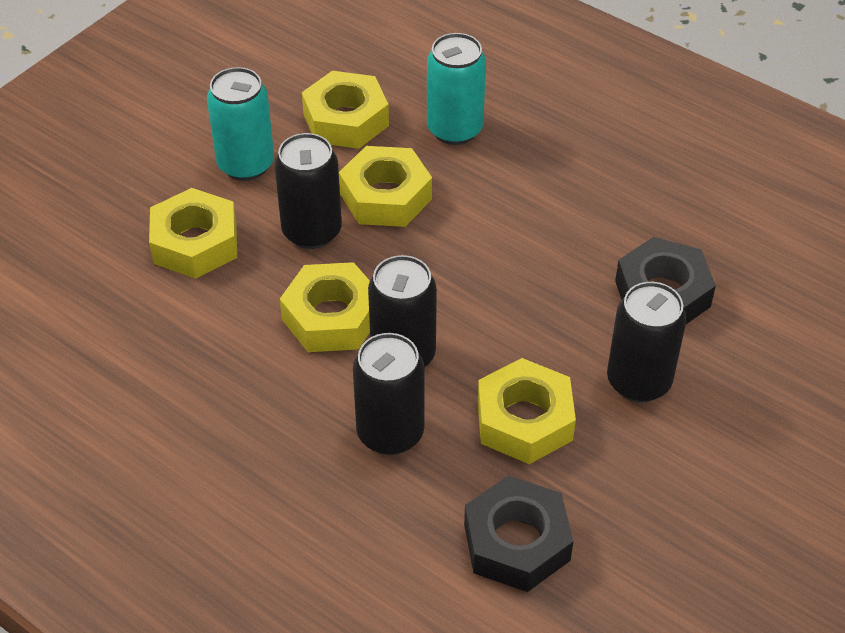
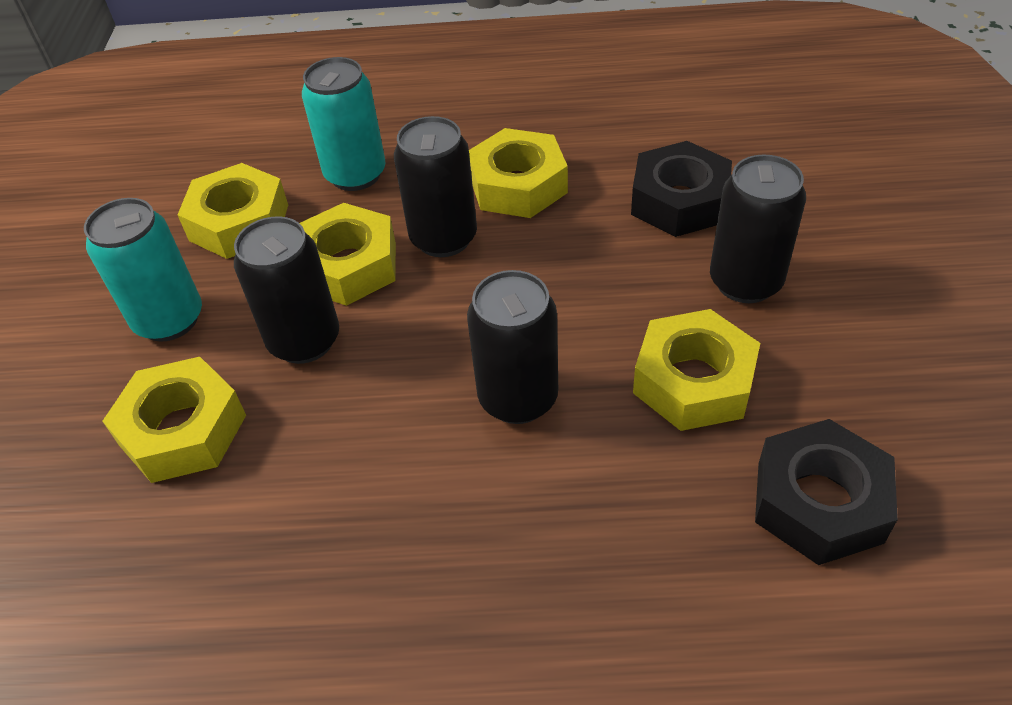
camera: 35 degrees left, 0 degrees up
yellow nut [280,262,370,352] -> yellow nut moved to [469,128,568,218]
black can [353,333,424,455] -> black can moved to [394,116,477,257]

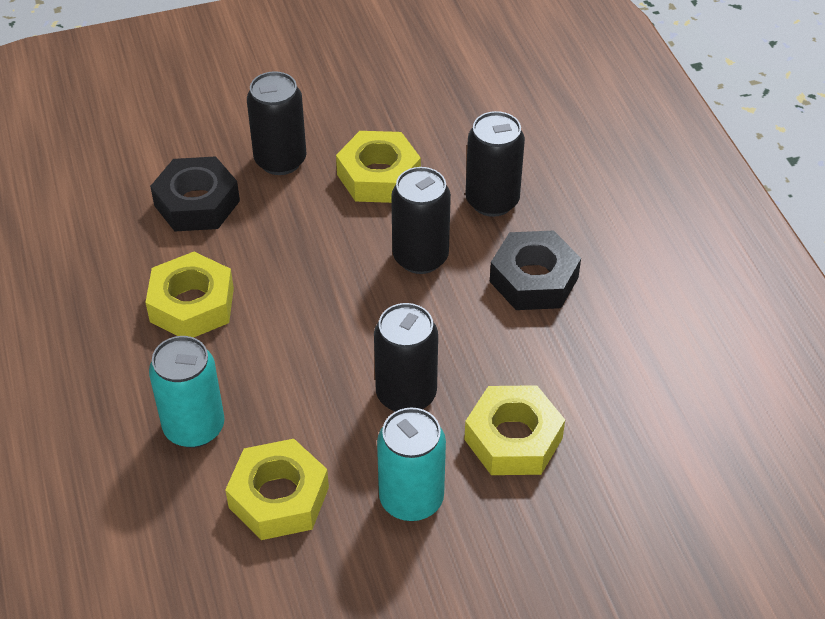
camera: 110 degrees left, 0 degrees up
yellow nut [300,203,396,306] -> none
black can [394,116,477,257] -> black can moved to [466,111,525,217]
black nut [755,419,898,565] -> black nut moved to [490,230,581,310]

